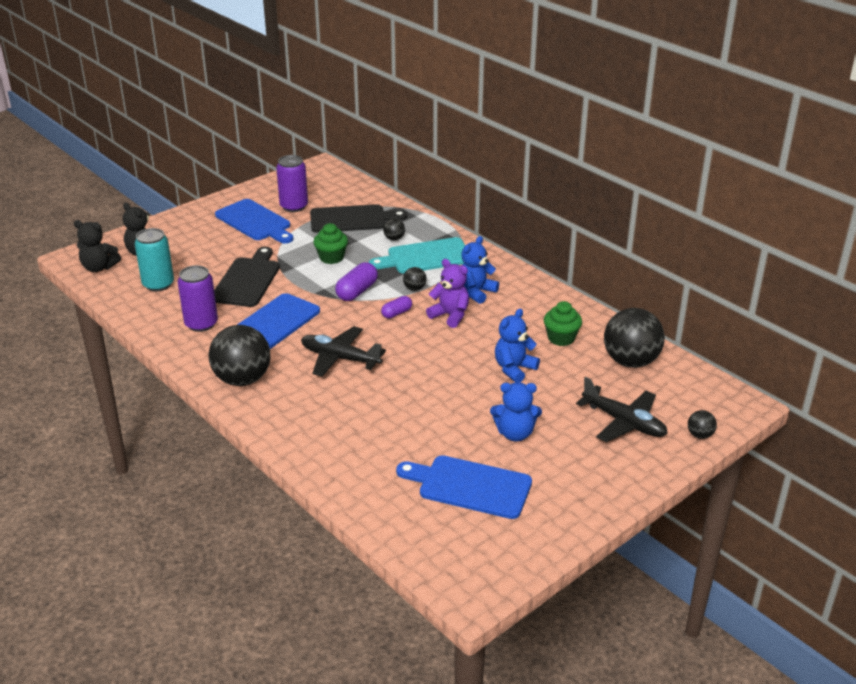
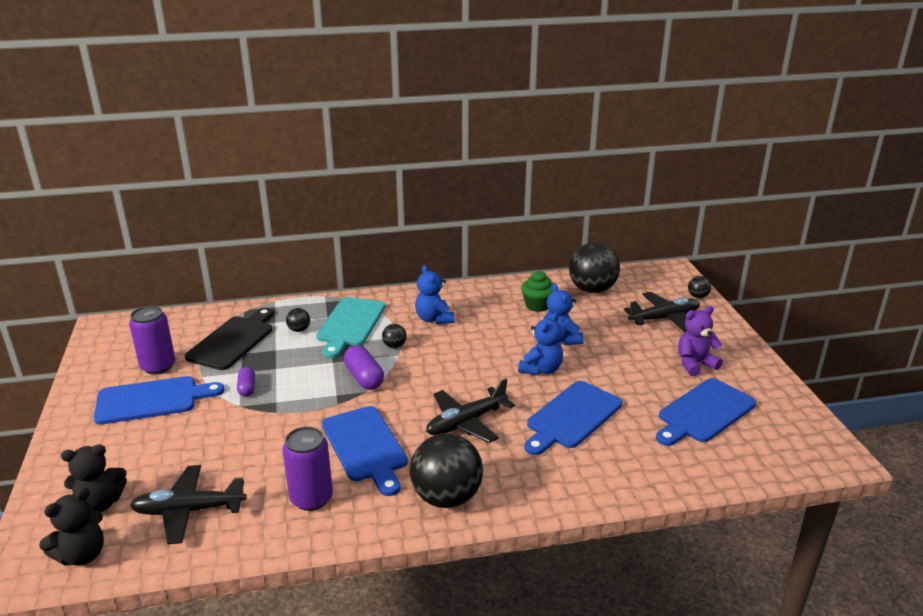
camera: 60 degrees left, 5 degrees down
turquoise can [135,228,174,292] -> black plane [130,465,246,544]
black cutting board [214,247,280,307] -> none
green cupcake [313,223,348,264] -> none
purple capsule [381,296,412,318] -> purple capsule moved to [237,367,255,397]
purple teddy bear [426,259,469,328] -> purple teddy bear moved to [678,306,723,376]
blue teddy bear [490,382,542,441] -> blue teddy bear moved to [518,312,563,375]
none -> blue cutting board [525,381,623,455]

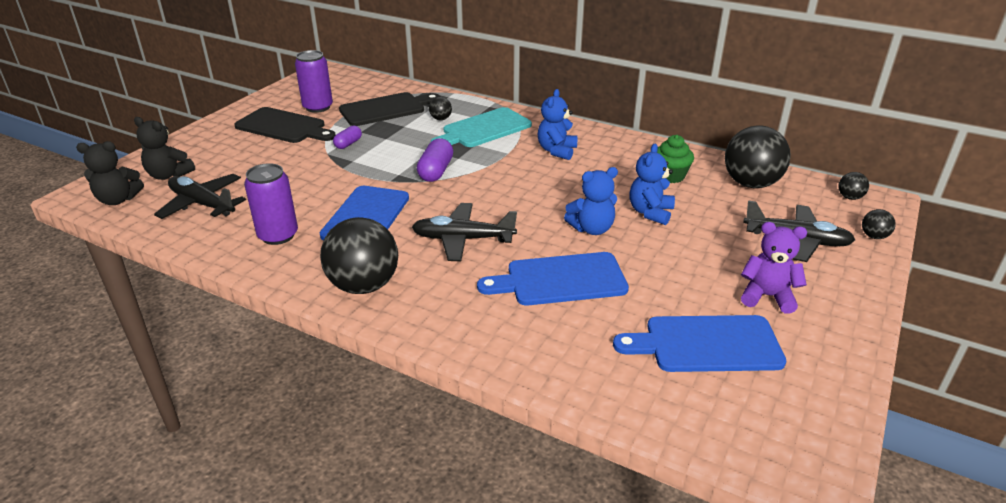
camera: 40 degrees right, 5 degrees up
blue cutting board [94,376,225,425] -> black cutting board [234,107,335,143]
black ball [382,324,407,348] -> black ball moved to [838,172,869,200]

